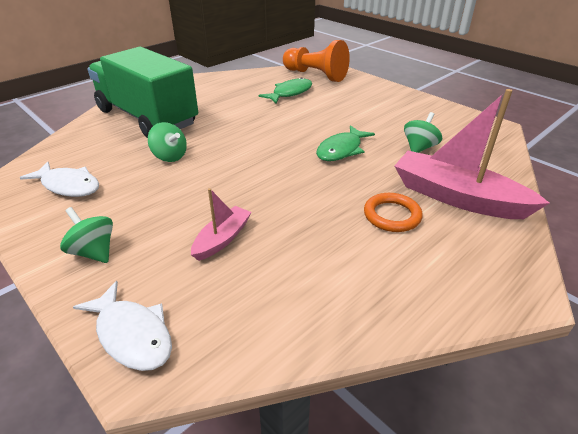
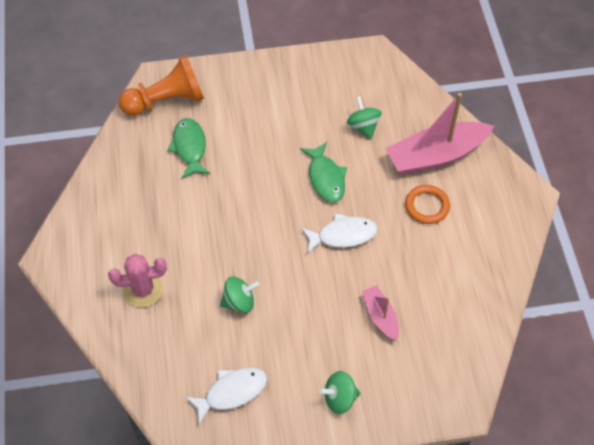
camera: 55 degrees left, 20 degrees up
white fish [73,281,172,371] -> white fish moved to [301,213,378,254]
green truck [87,47,198,138] -> pink cactus [108,254,167,308]

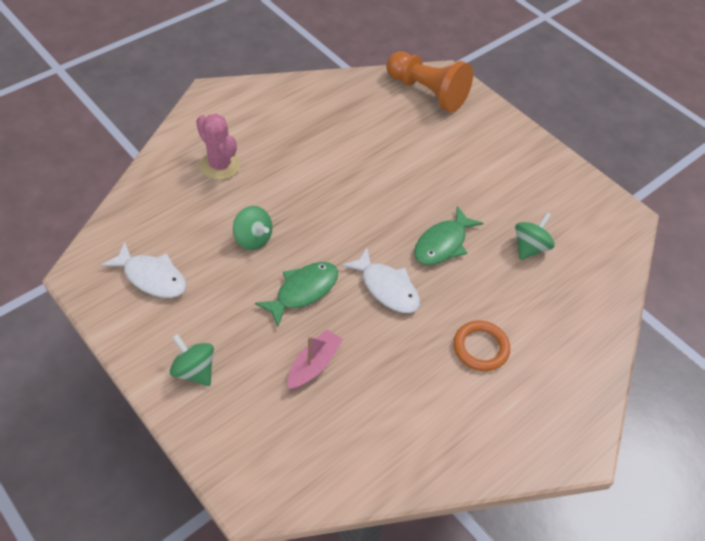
camera: 55 degrees right, 5 degrees down
green fish [168,118,210,178] -> green fish moved to [255,262,338,327]
pink boat [385,93,494,175] -> none

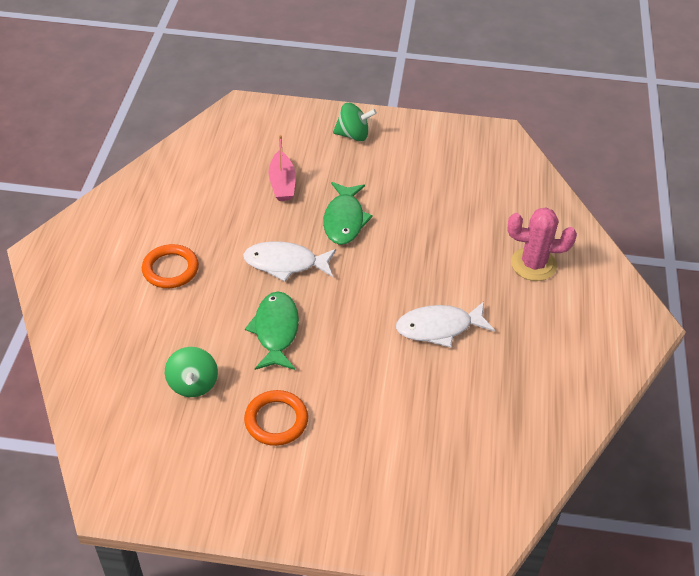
camera: 140 degrees right, 5 degrees down
white fish [101,242,186,298] -> white fish moved to [396,301,495,348]
green spinning top [233,206,272,250] -> none
orange pawn [386,51,473,112] -> none
none -> orange ring [244,390,308,446]

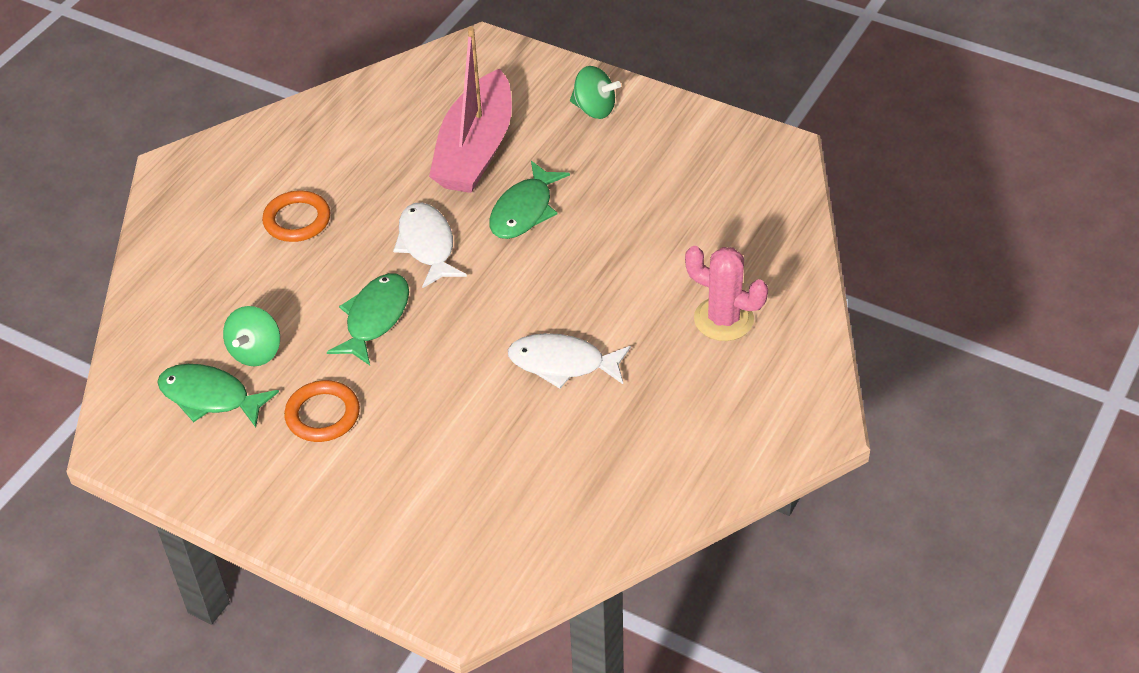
camera: 25 degrees right, 0 degrees up
white fish [243,241,336,282] -> white fish turned 45 degrees clockwise [393,203,467,288]
pink boat [269,135,296,201] -> pink boat [429,27,512,193], size x1.95
none -> green fish [157,364,279,427]

